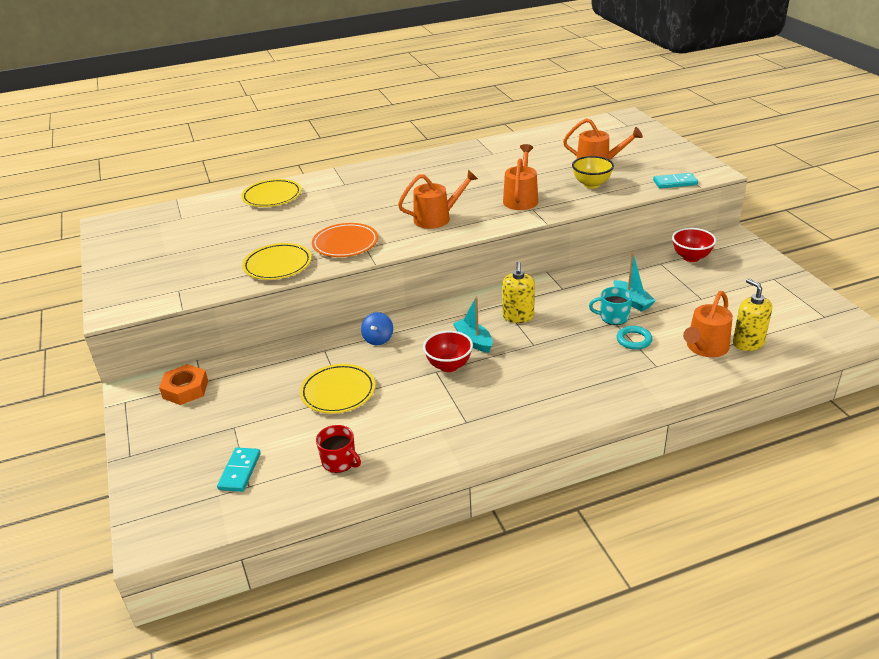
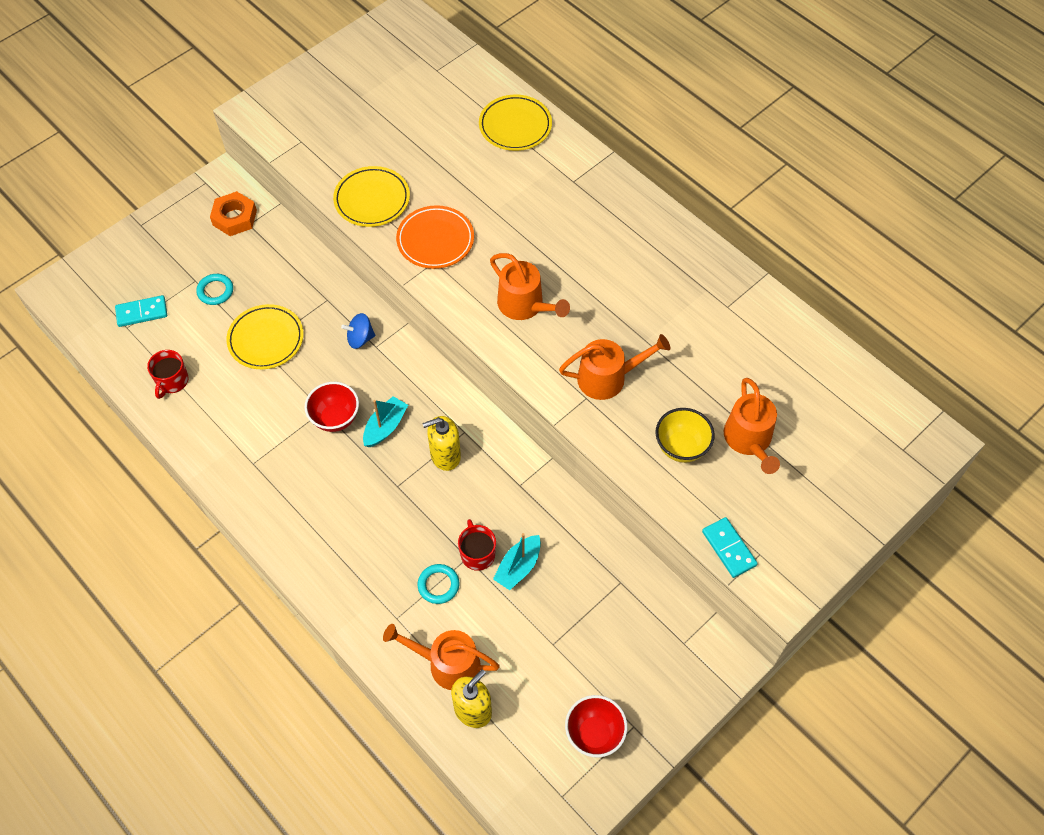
camera: 65 degrees right, 25 degrees up
turquoise mug [589,287,632,325] -> red mug [458,519,496,571]
red bowl [672,228,716,262] -> red bowl moved to [565,695,627,757]
none -> turquoise ring [196,274,233,305]

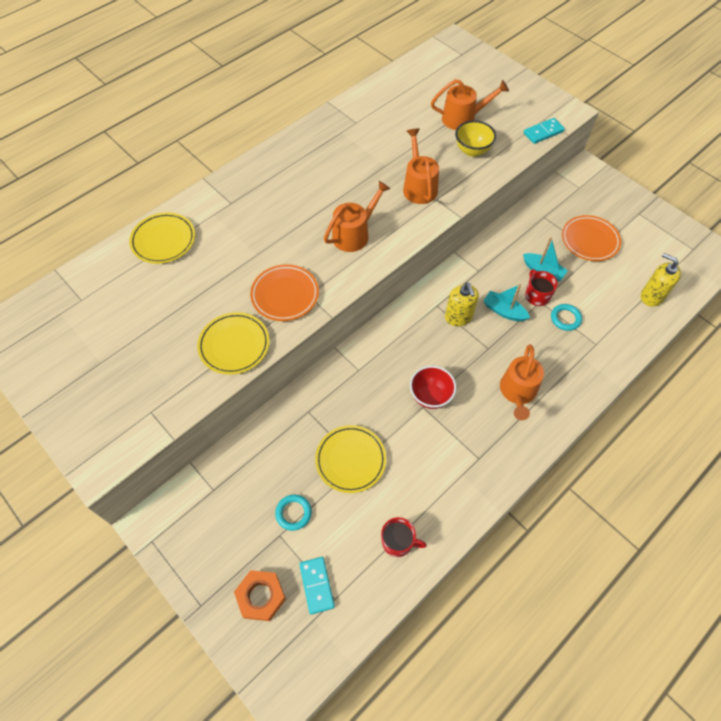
camera: 90 degrees left, 0 degrees up
orange nut [210,191,257,236] -> orange nut moved to [234,570,286,621]
blue spinning top [341,313,376,349] -> none
turquoise boat [363,396,408,447] -> turquoise boat moved to [483,284,530,321]
orange watering can [383,624,500,690] -> orange watering can moved to [500,344,544,420]
red mug [458,519,496,571] -> red mug turned 90 degrees clockwise [525,269,558,306]
red bowl [565,695,627,757] -> none
none -> orange plate [562,215,621,261]

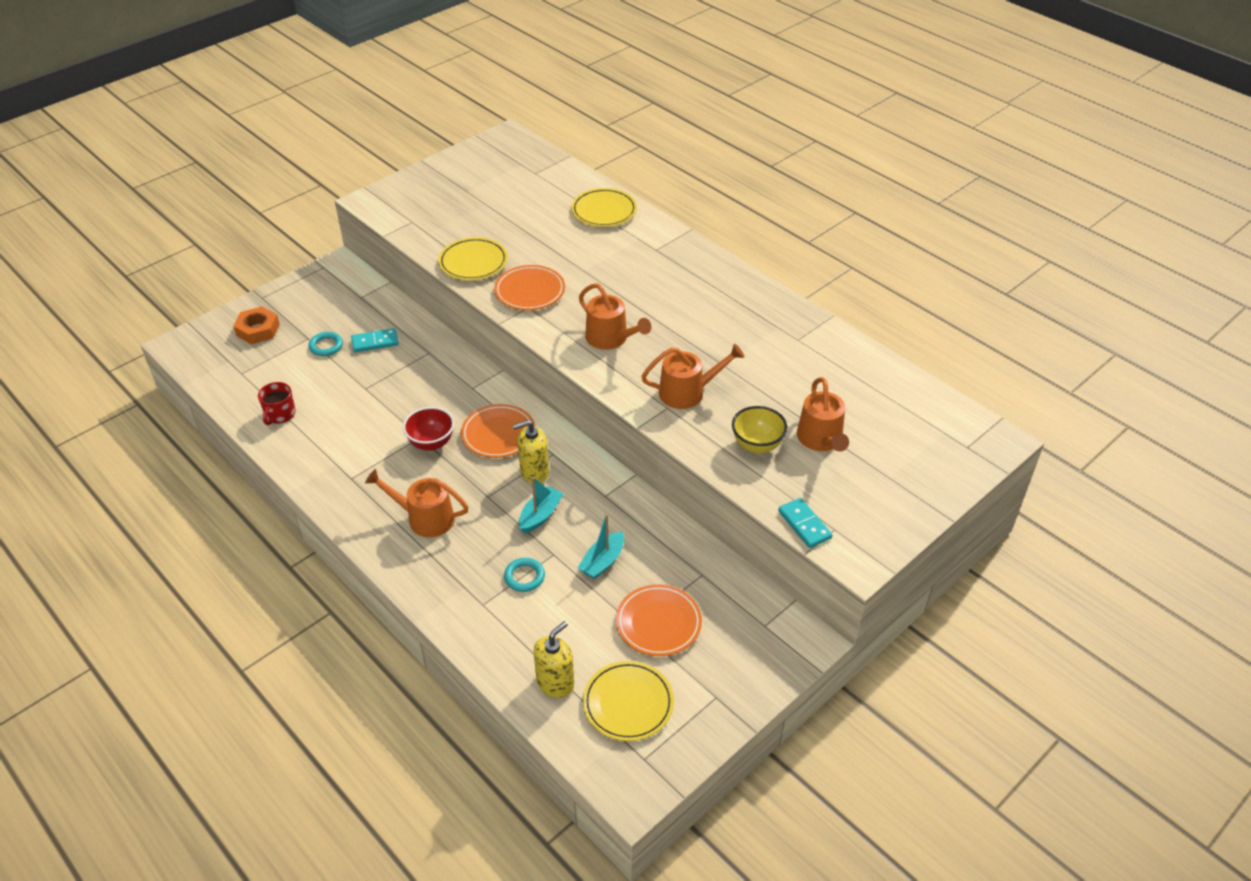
camera: 90 degrees right, 15 degrees down
turquoise domino [299,557,335,615] -> turquoise domino moved to [351,328,399,352]
yellow plate [315,425,386,493] -> yellow plate moved to [583,661,674,741]
red mug [525,269,558,306] -> none
none -> orange plate [461,404,535,458]

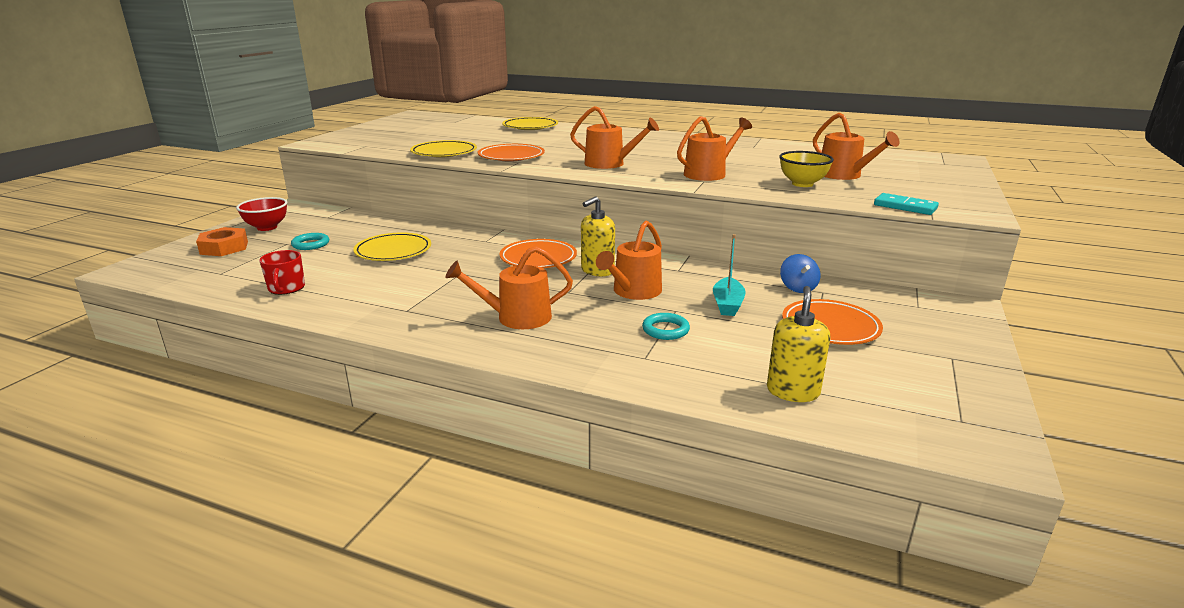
camera: 25 degrees left, 20 degrees down
turquoise domino [351,328,399,352] -> none
red bowl [403,407,454,451] -> red bowl moved to [236,197,287,231]
turquoise boat [519,477,564,533] -> orange watering can [596,221,662,300]
yellow plate [583,661,674,741] -> yellow plate moved to [353,232,431,261]
none -> blue spinning top [780,254,821,293]

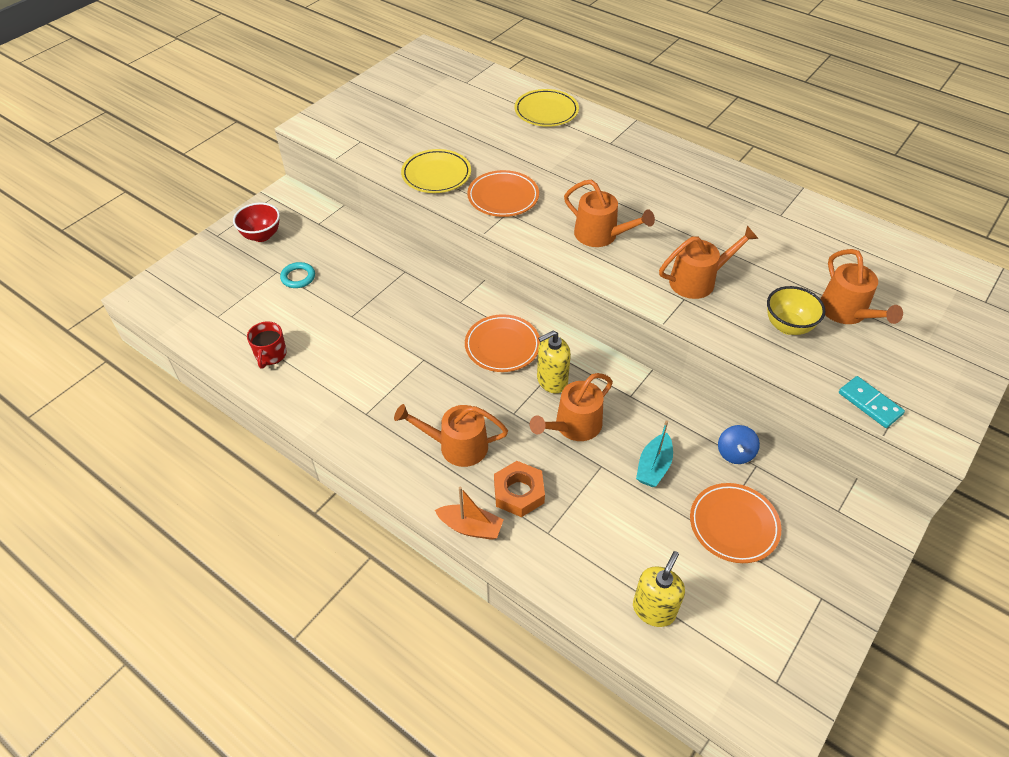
camera: 15 degrees right, 25 degrees up
orange nut [196,227,248,256] -> orange nut moved to [494,461,545,517]
yellow plate [353,232,431,261] -> none
turquoise ring [642,313,690,340] -> none
none -> orange boat [435,487,504,540]

